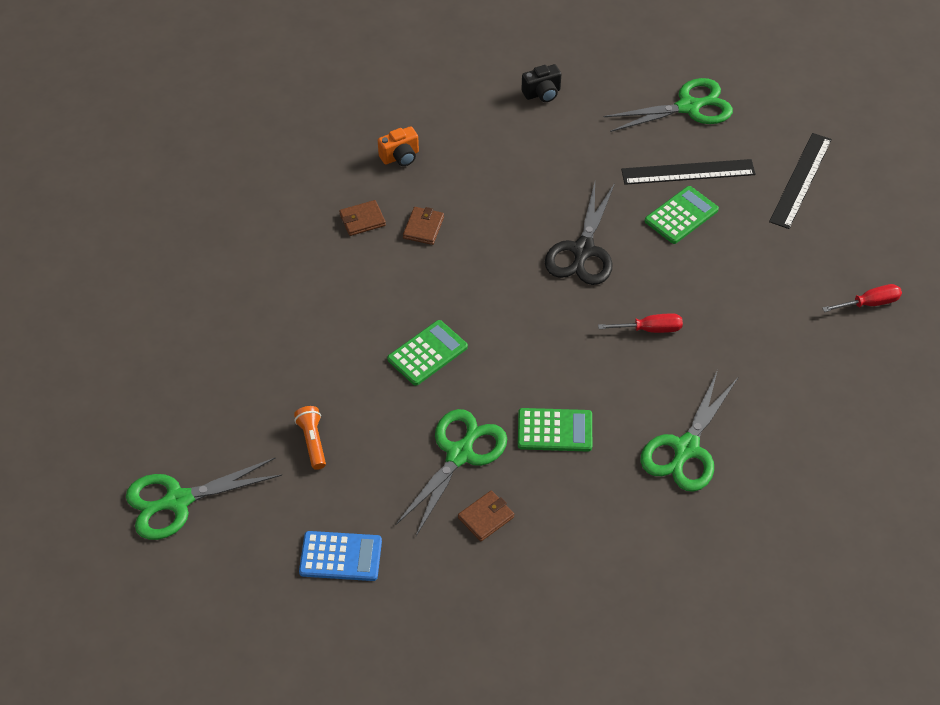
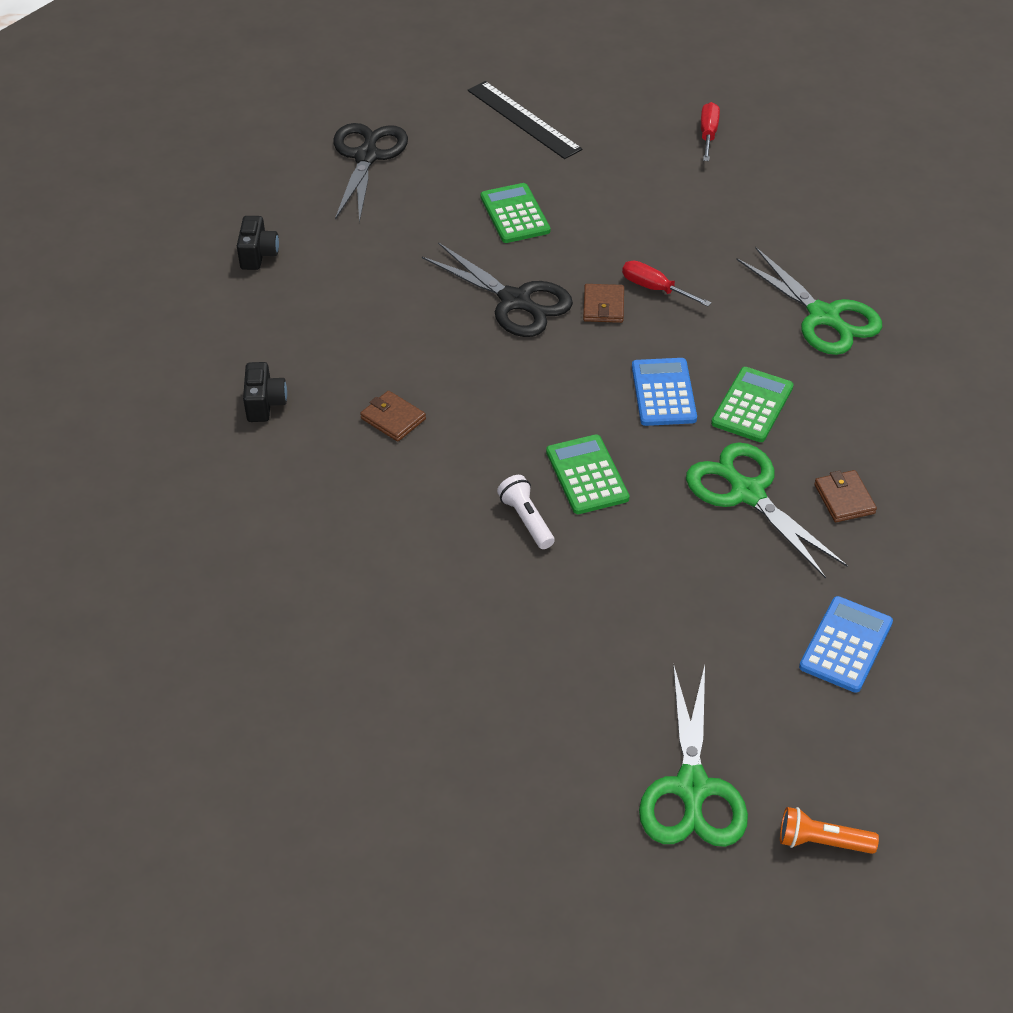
camera: 65 degrees left, 5 degrees down
orange flashlight [294,406,326,470] -> orange flashlight moved to [780,807,879,854]
brown wallet [339,200,386,236] -> brown wallet moved to [583,284,624,323]
orange camera [378,126,419,166] -> black camera [243,362,287,422]
red screwdriver [598,313,683,333] -> red screwdriver turned 75 degrees counterclockwise [622,261,711,306]
green scissors [603,78,733,132] -> black scissors [333,123,408,223]
black ruler [621,159,756,185] -> none
none -> white flashlight [497,475,555,549]
none -> blue calculator [632,358,697,426]

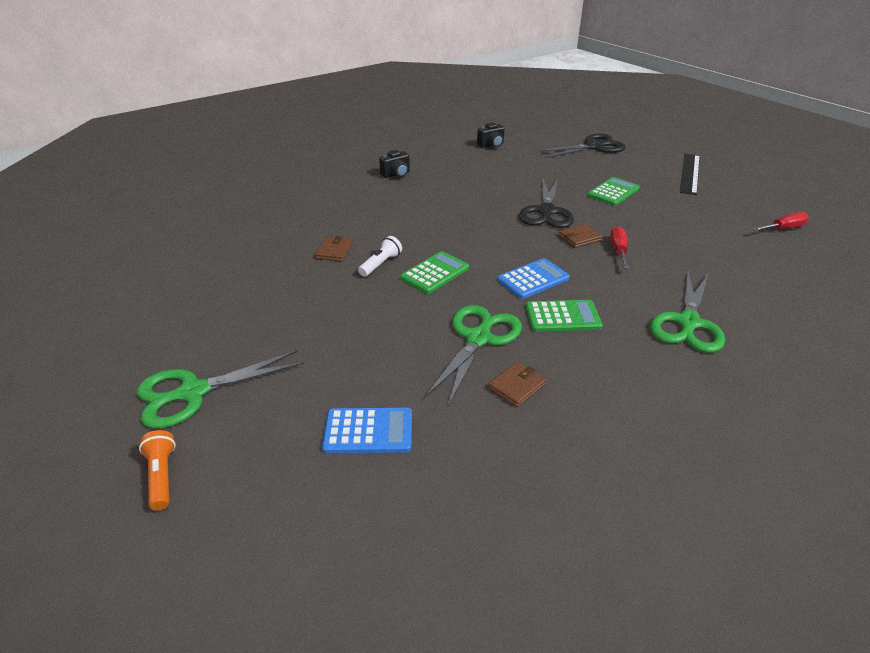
camera: 60 degrees right, 10 degrees down
brown wallet [360,391,426,442] -> brown wallet moved to [315,236,353,262]

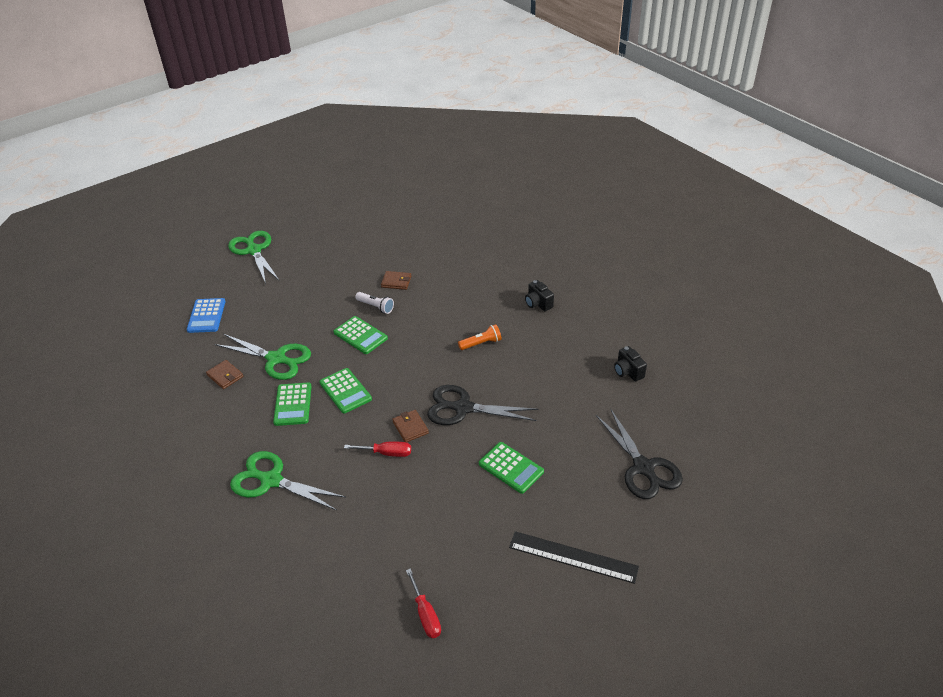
camera: 90 degrees right, 5 degrees up
orange flashlight [139,430,176,510] -> orange flashlight moved to [458,324,502,350]
blue calculator [497,258,570,299] -> green calculator [320,368,372,414]

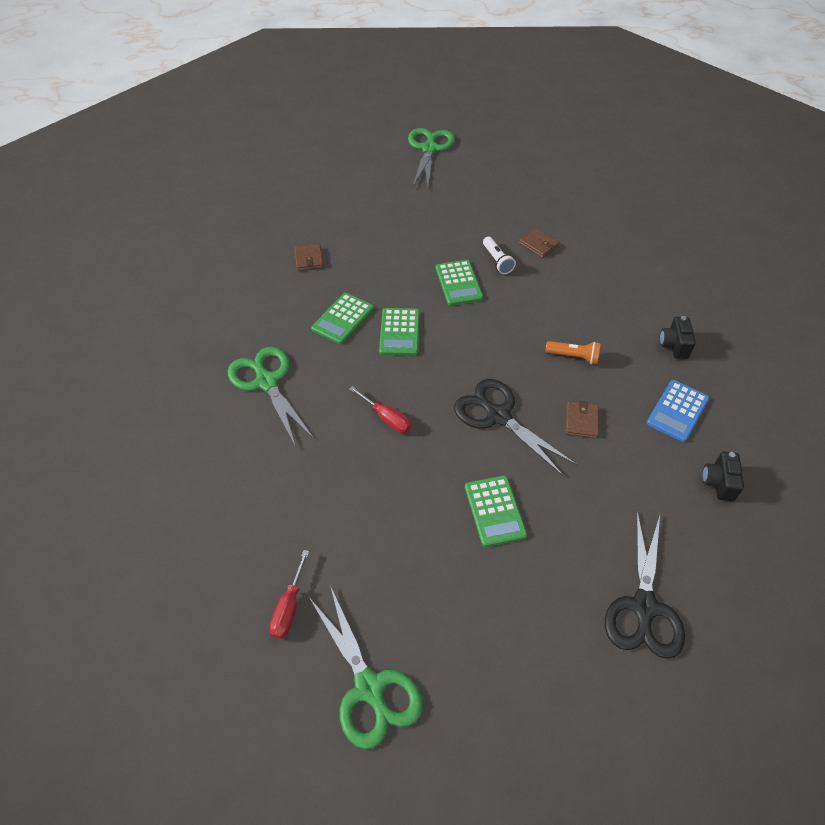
camera: 35 degrees right, 10 degrees up
blue calculator [187,298,225,333] -> blue calculator moved to [646,380,709,442]
green scissors [215,334,311,380] -> green scissors moved to [310,586,423,749]
brown wallet [392,410,429,442] -> brown wallet moved to [565,401,599,438]
black ruler [509,531,639,584] -> none

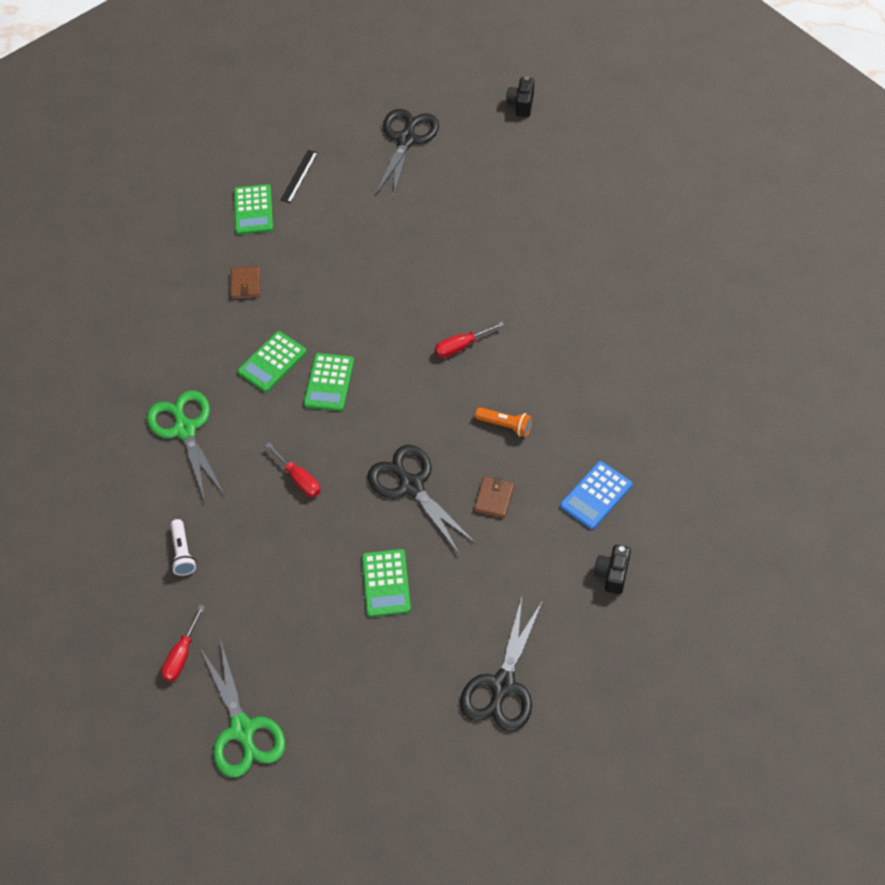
camera: 10 degrees right, 5 degrees up
green scissors [408,128,455,187] -> black scissors [376,109,439,199]
green calculator [436,260,483,306] -> green calculator moved to [234,184,273,235]
white flashlight [483,237,516,274] -> white flashlight moved to [170,519,196,576]
brown wallet [519,228,559,258] -> none
black camera [659,316,696,359] -> black camera moved to [506,77,534,117]
none -> black ruler [280,150,318,203]
none -> red screwdriver [435,322,504,358]

